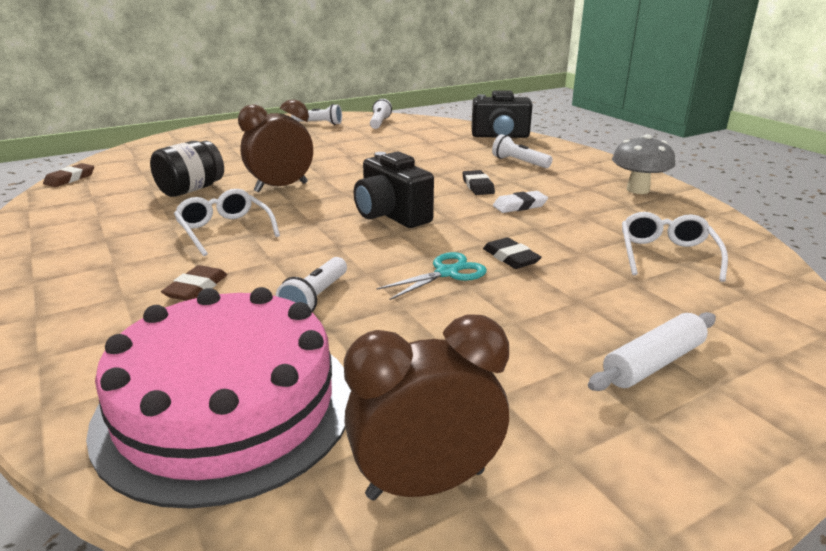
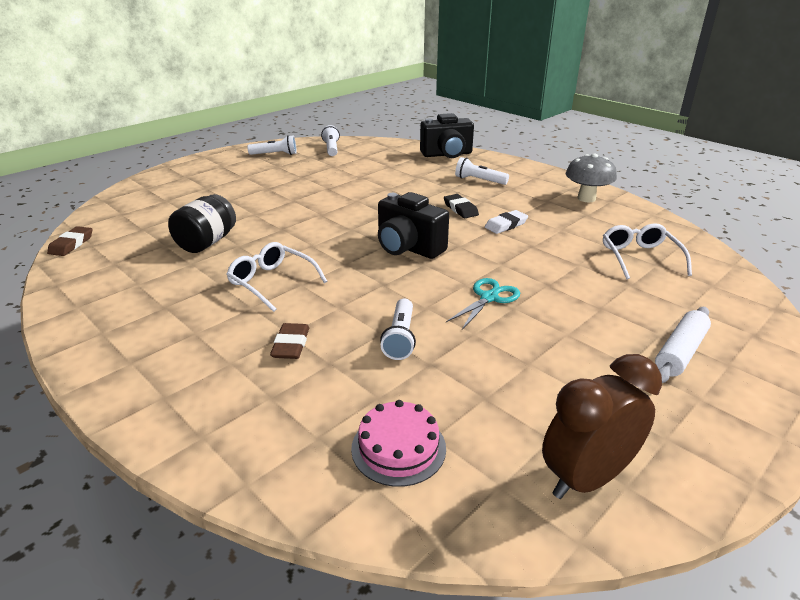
camera: 15 degrees left, 5 degrees up
pink cake [86,287,351,509] -> pink cake [351,400,446,487], size x0.46
brown clock [238,99,313,192] -> none
black eraser [483,237,542,269] -> none

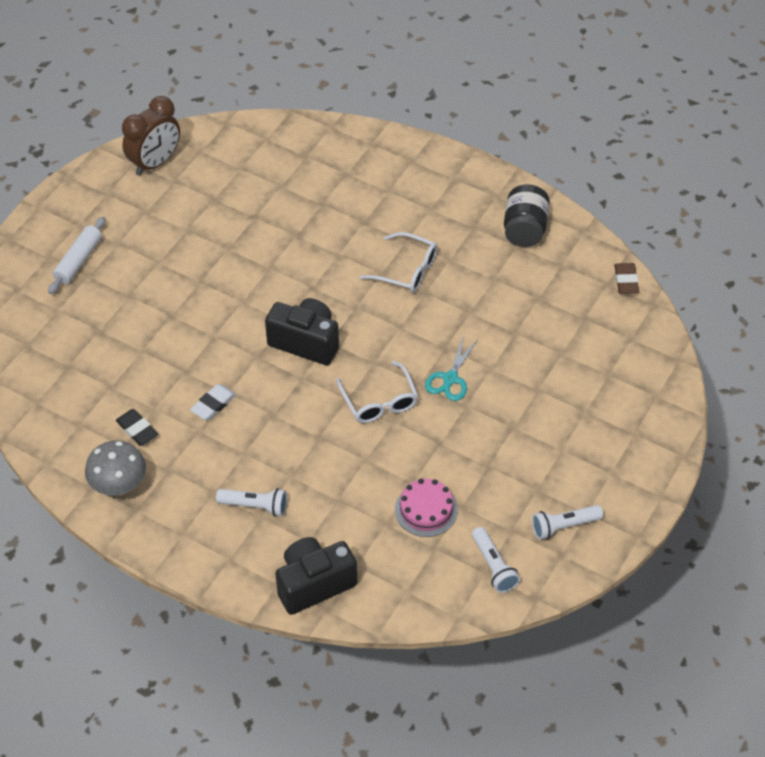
camera: 165 degrees right, 20 degrees up
black jar [168,194,236,253] -> black jar moved to [504,185,550,247]
brown eraser [270,323,309,359] -> none
pink cake [351,400,446,487] -> pink cake moved to [395,479,458,537]
white flashlight [380,299,416,360] -> none
black eraser [444,194,479,218] -> black eraser moved to [116,409,158,446]
turquoise scissors [446,278,520,330] -> turquoise scissors moved to [425,335,478,401]
white glasses [603,223,692,280] -> white glasses moved to [336,361,418,423]

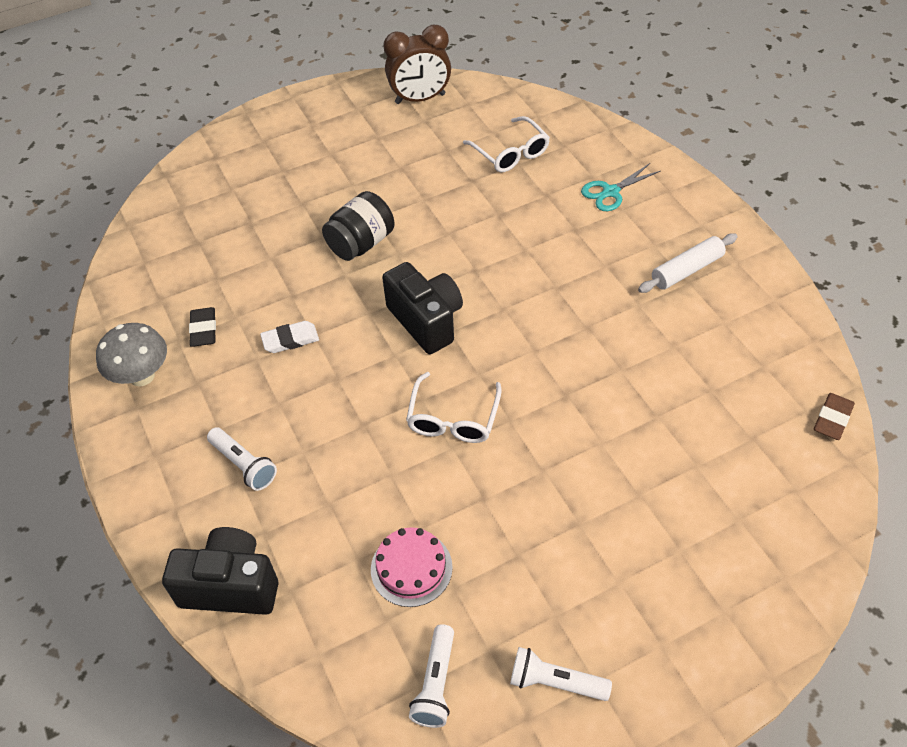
camera: 35 degrees right, 0 degrees up
white rolling pin [48,217,106,294] -> white rolling pin moved to [638,233,738,293]
white glasses [360,232,437,293] -> white glasses moved to [463,116,550,172]
turquoise scissors [425,335,478,401] -> turquoise scissors moved to [581,163,661,211]
black jar [504,185,550,247] -> black jar moved to [322,191,394,261]

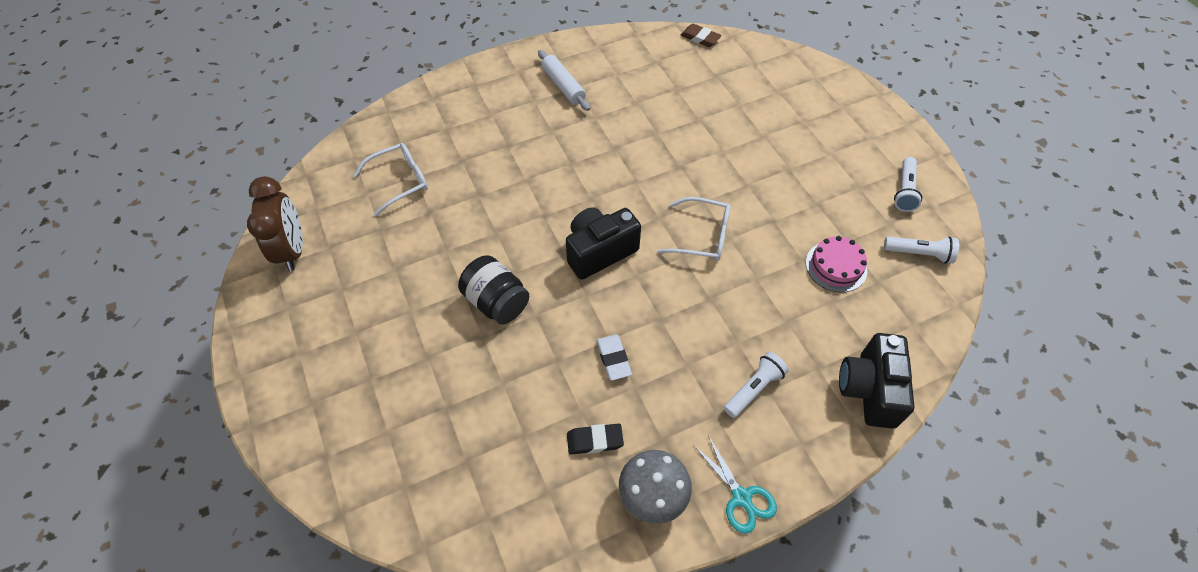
camera: 90 degrees left, 5 degrees up
turquoise scissors [581,163,661,211] -> turquoise scissors moved to [693,436,777,534]

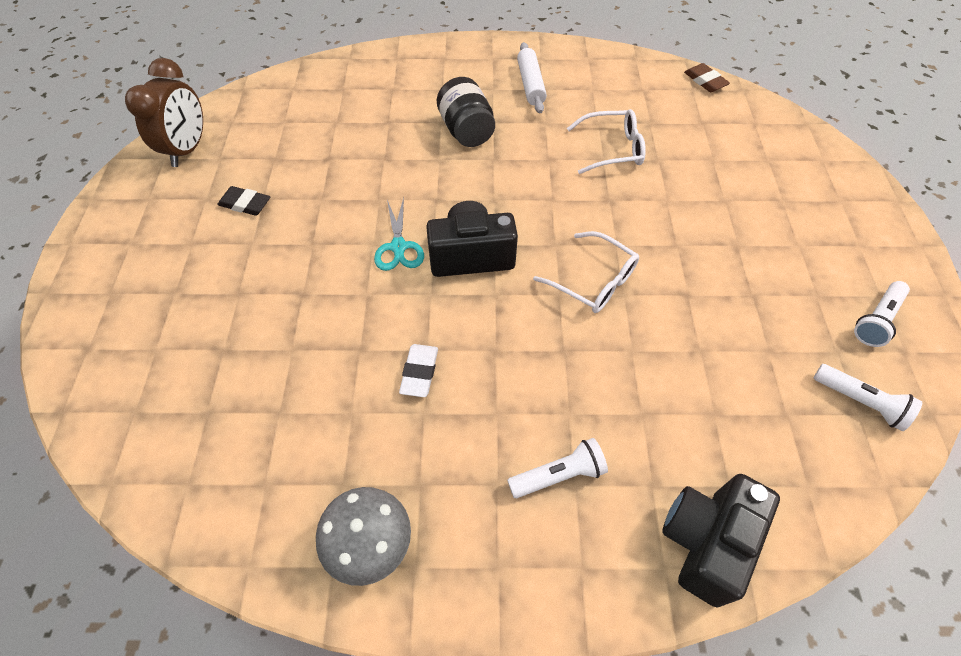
camera: 25 degrees right, 0 degrees up
white glasses [353,143,428,216] -> white glasses moved to [567,109,646,174]
black jar [458,255,529,325] -> black jar moved to [437,77,495,147]
black eraser [567,424,624,455] -> black eraser moved to [217,186,270,216]
turquoise scissors [693,436,777,534] -> turquoise scissors moved to [374,197,424,271]
pink cake [806,236,867,292] -> none

